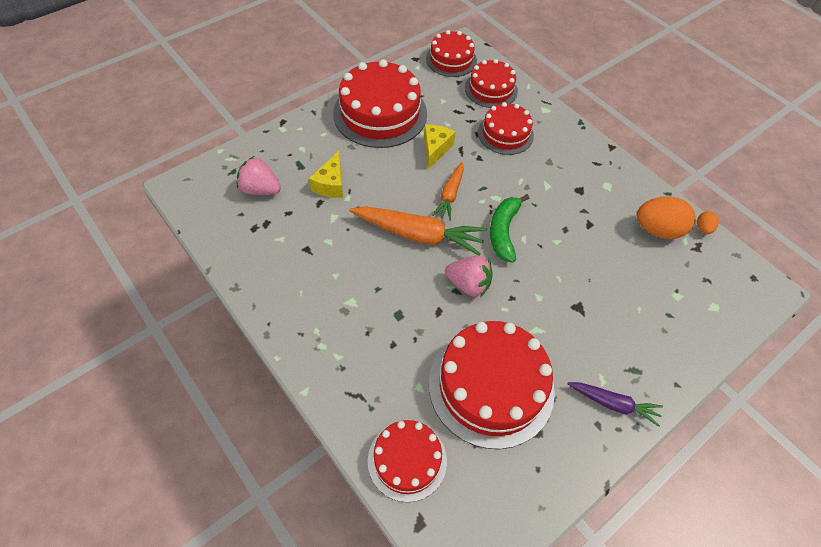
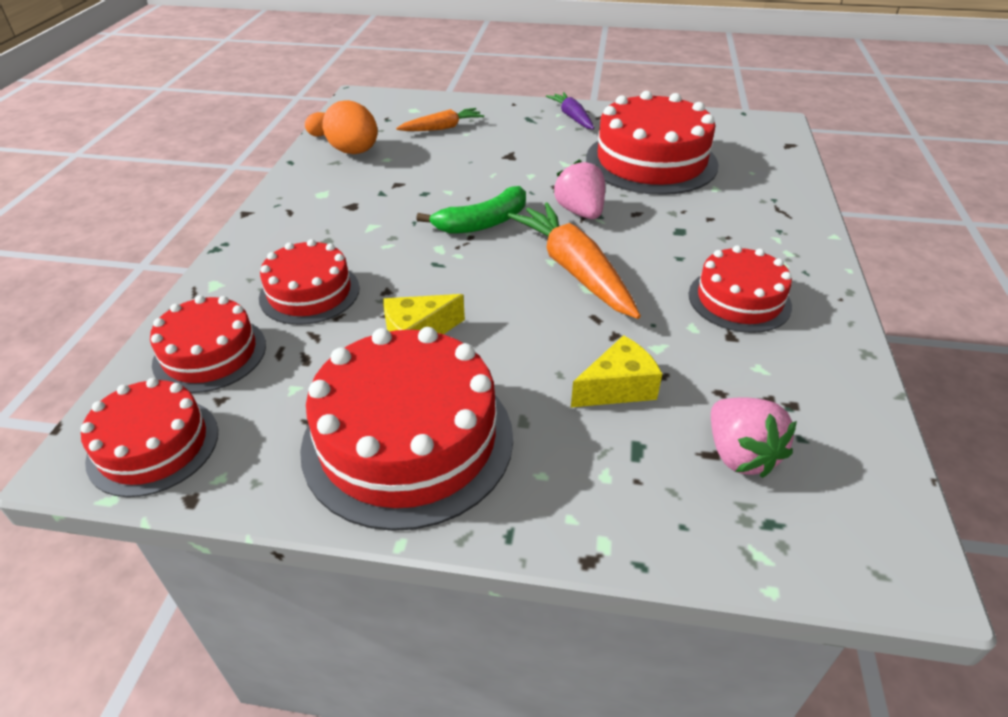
camera: 130 degrees left, 15 degrees down
red cake [368,420,447,502] -> red cake moved to [688,245,792,333]
orange carrot [432,162,464,221] -> orange carrot moved to [396,108,484,131]

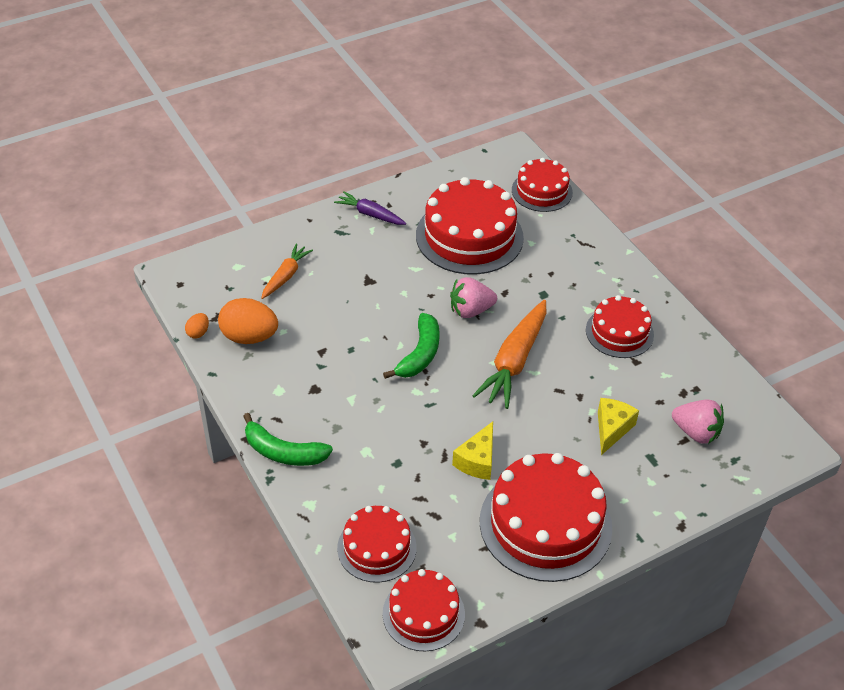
camera: 40 degrees left, 5 degrees up
red cake [259,239,360,325] -> red cake moved to [512,158,573,212]
orange carrot [507,202,641,319] -> orange carrot turned 90 degrees counterclockwise [472,300,546,409]
pink strawberry [553,159,605,219] -> pink strawberry turned 45 degrees counterclockwise [450,277,497,318]
none -> green banana [243,413,333,466]

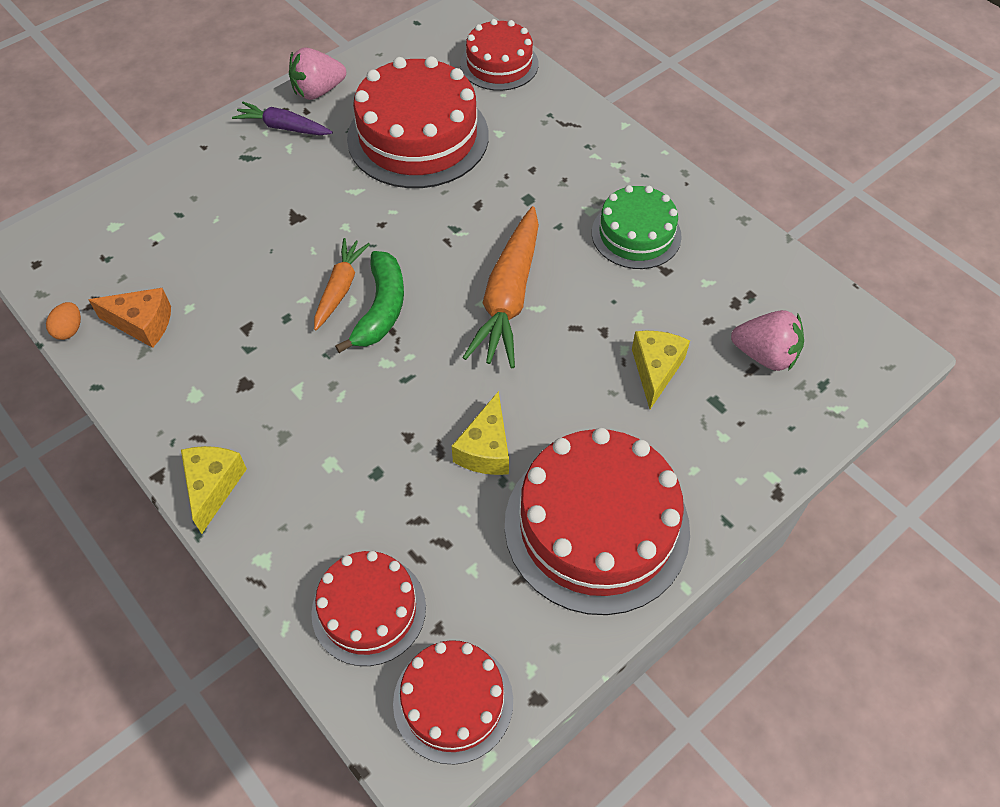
camera: 10 degrees left, 10 degrees up
orange egg [218,298,278,344] -> orange cheese [88,288,171,348]
green banana [243,413,333,466] -> yellow cheese [181,446,247,534]
orange carrot [261,244,313,299] -> orange carrot moved to [314,238,370,331]
pink strawberry [450,277,497,318] -> pink strawberry moved to [289,47,346,100]
red cake [586,295,654,358] -> green cake [592,185,682,269]

